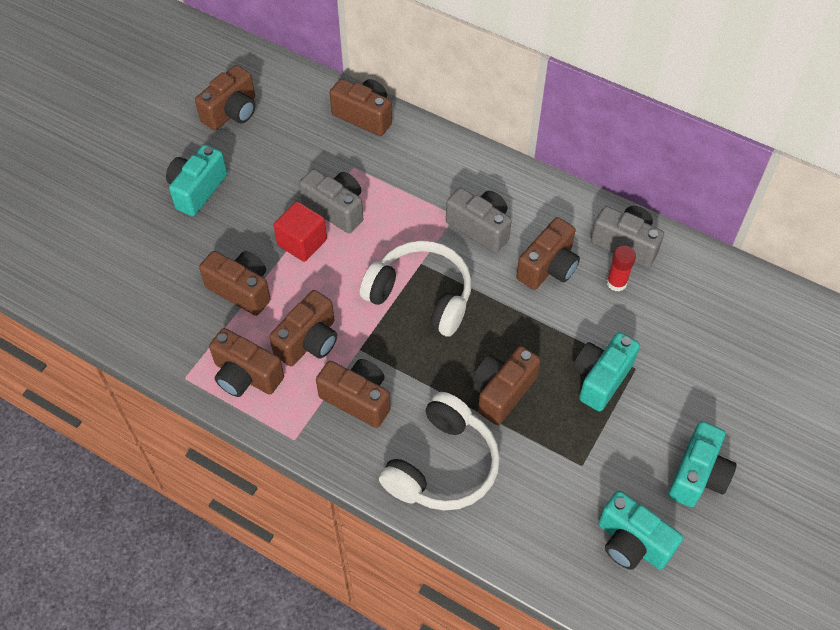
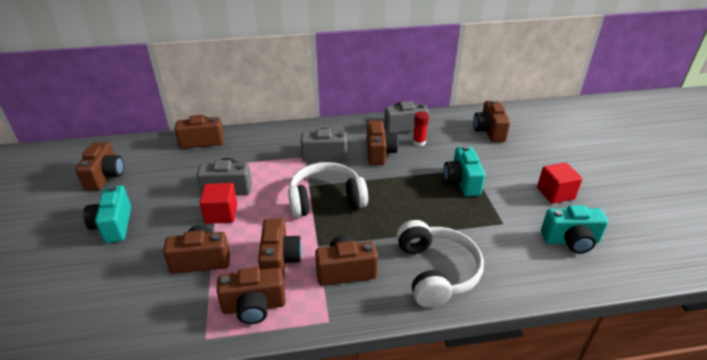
camera: 40 degrees left, 20 degrees down
brown camera [473,346,541,425] -> brown camera moved to [473,99,510,142]
turquoise camera [668,421,737,507] -> red cube [537,163,582,204]

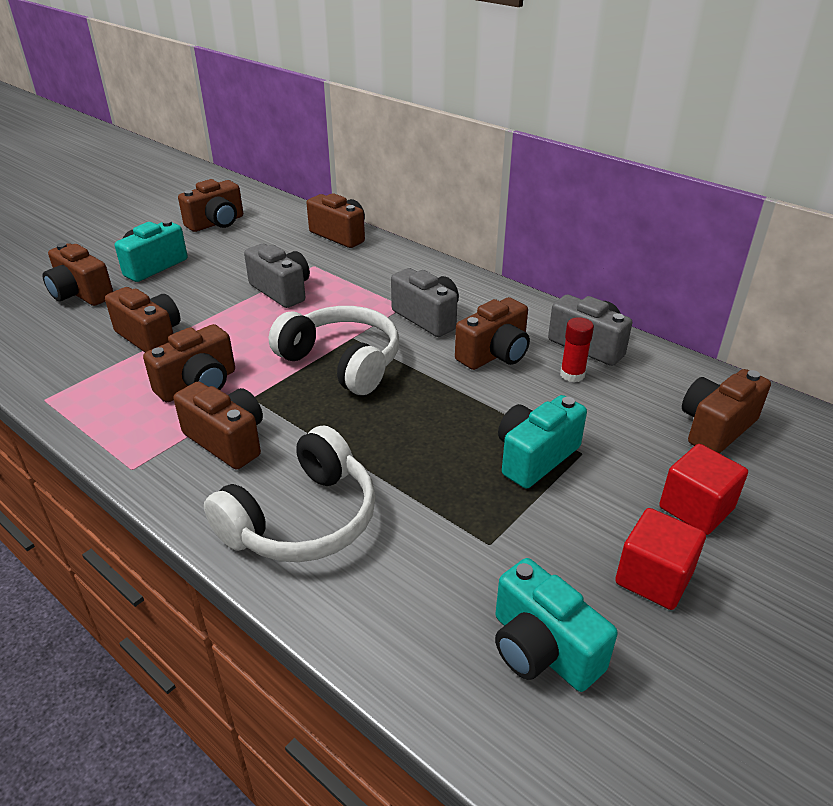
camera: 50 degrees right, 0 degrees up
red cube [199,183,237,224] -> red cube moved to [659,444,748,535]
brown camera [217,267,286,324] -> brown camera moved to [42,243,113,306]

